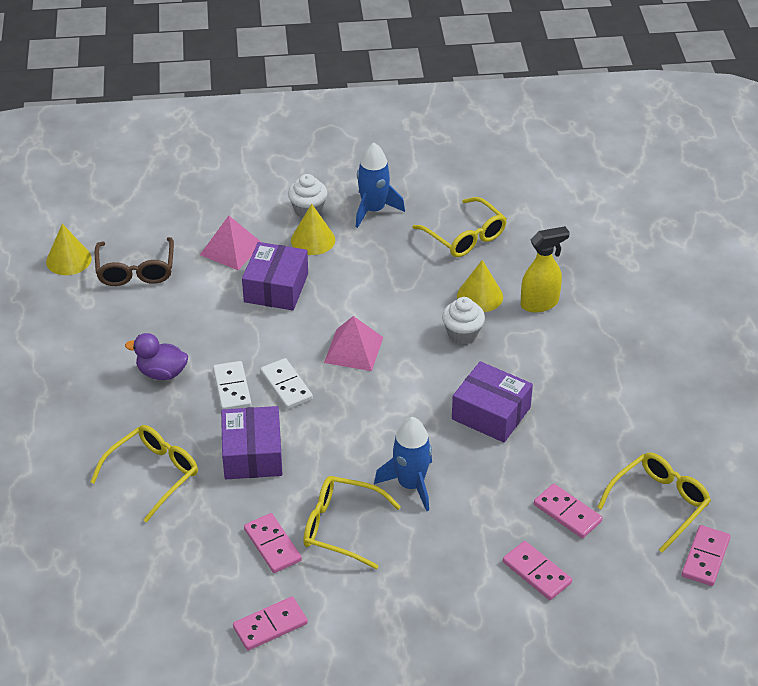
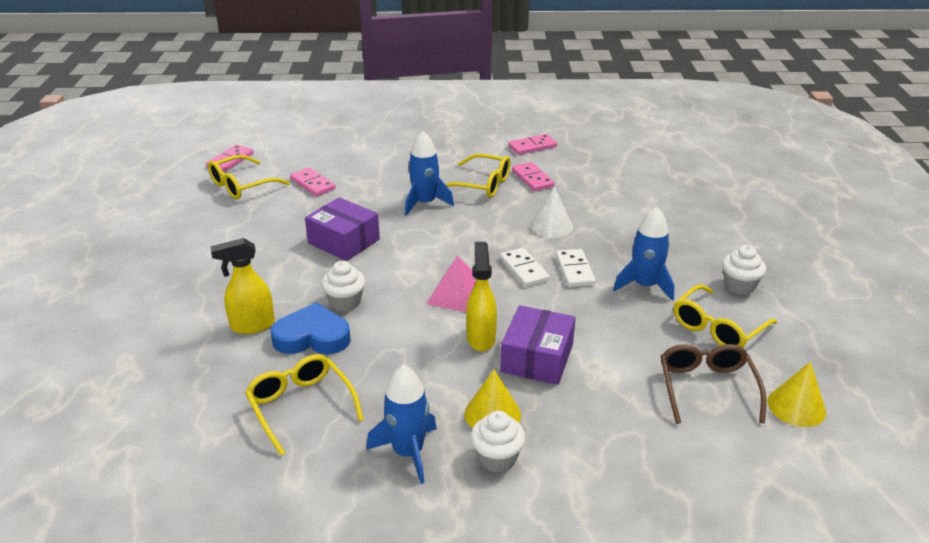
camera: 175 degrees left, 10 degrees down
yellow glasses [90,425,198,522] -> yellow glasses moved to [673,284,777,348]
purple duck [125,333,188,380] -> blue rocket [613,207,675,301]
pink pyramid [200,216,261,270] -> none
purple box [221,406,283,479] -> white cone [531,187,573,238]
yellow cone [457,260,503,312] -> blue heart [271,302,351,354]
pink domino [503,541,572,600] -> none
none -> yellow spray bottle [466,242,497,352]
none -> white cupcake [722,245,766,295]

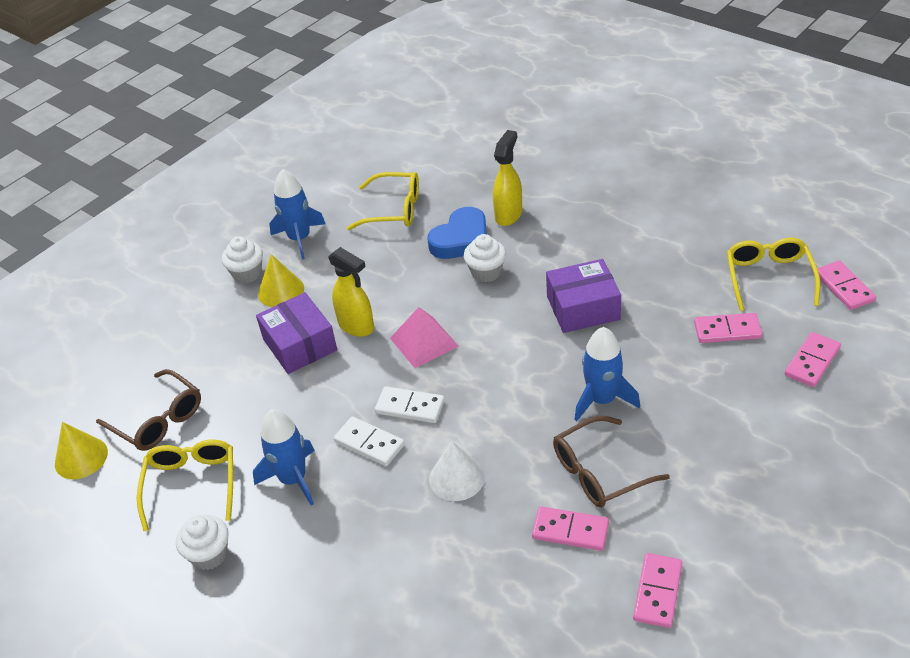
camera: 135 degrees right, 10 degrees up
yellow glasses [445,154,511,198] -> brown glasses [553,416,670,508]
none -> pink domino [785,332,841,387]

